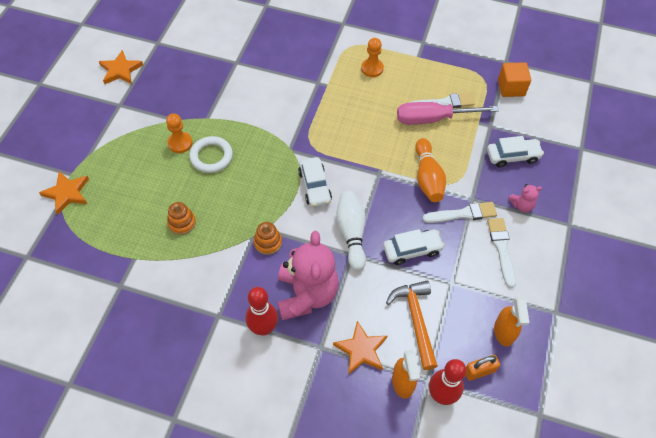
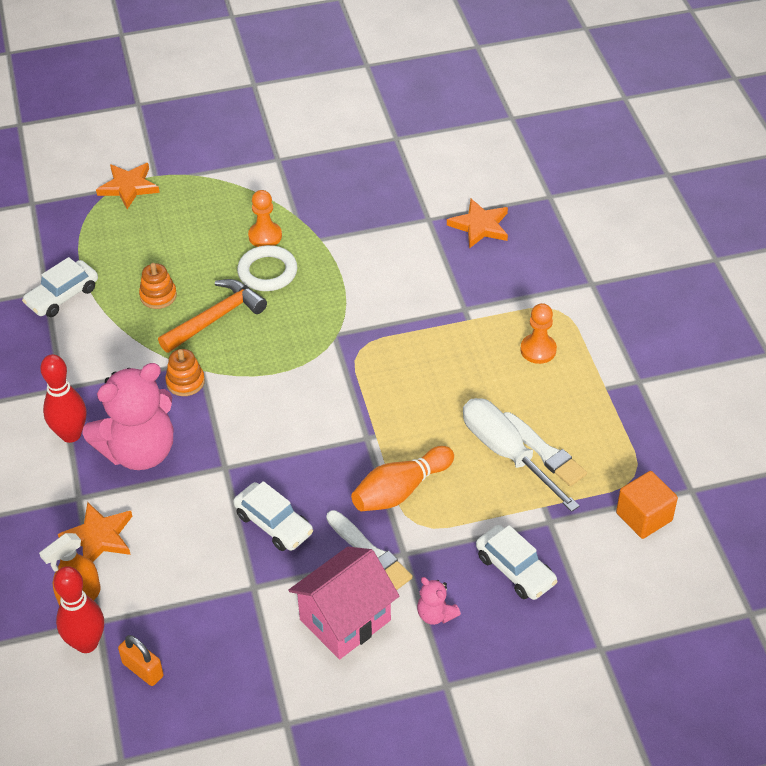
camera: 60 degrees right, 10 degrees down
orange star [99,50,143,84] -> orange star moved to [447,199,508,248]
white car [298,157,332,207] -> white car moved to [22,257,98,317]
white bowling pin [336,191,366,271] -> none
orange hammer [386,280,438,370] -> orange hammer moved to [158,279,267,353]
pink screwdriver [397,102,499,125] -> white screwdriver [463,398,580,512]
white brush [487,218,516,288] -> pink house [289,547,399,659]
orange spray bottle [494,296,529,347] -> none

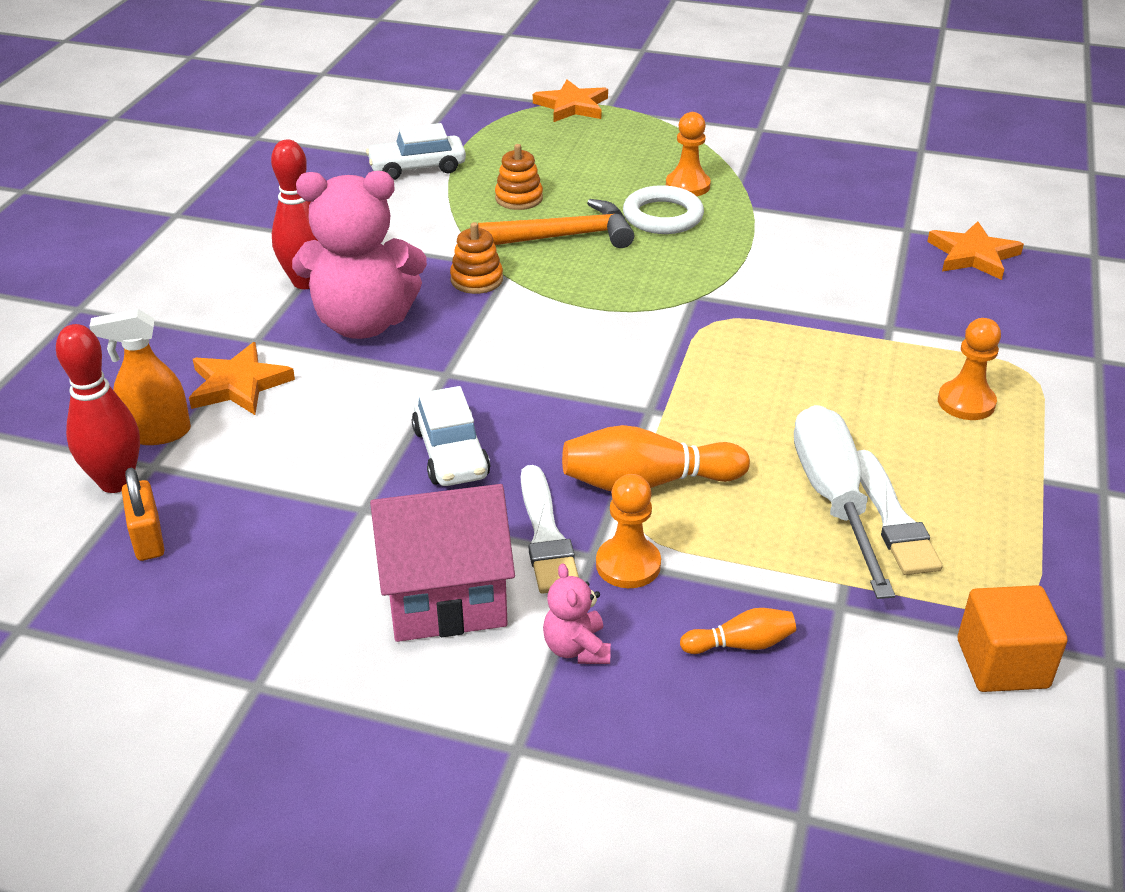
camera: 30 degrees right, 10 degrees down
white car [476,525,558,600] -> orange bowling pin [680,608,796,654]
none -> orange pawn [596,474,661,588]

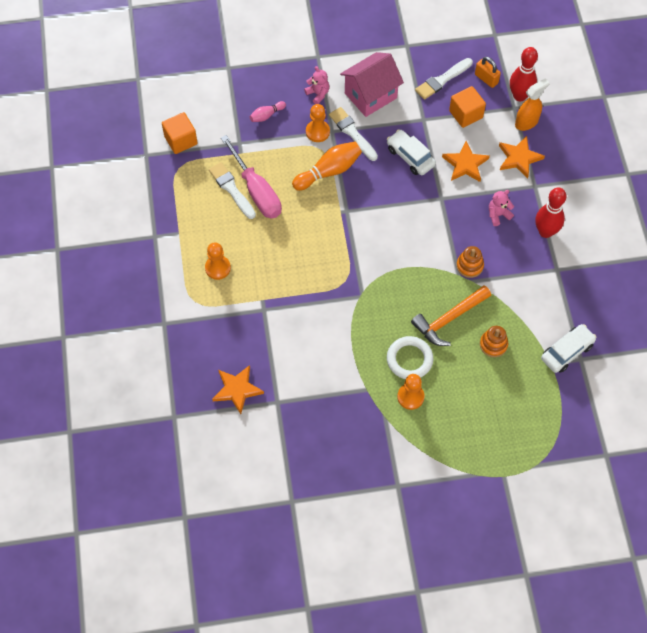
camera: 155 degrees right, 25 degrees up
pink teddy bear [292,171,427,339] -> pink teddy bear [489,190,514,226], size x0.43
orange star [533,80,608,122] -> orange star moved to [442,141,490,182]
orange bowling pin [680,608,796,654] -> pink bowling pin [250,101,286,122]
white screwdriver [794,405,895,599] -> pink screwdriver [221,135,282,219]
none -> white brush [415,58,473,100]
none -> orange cube [449,86,486,128]

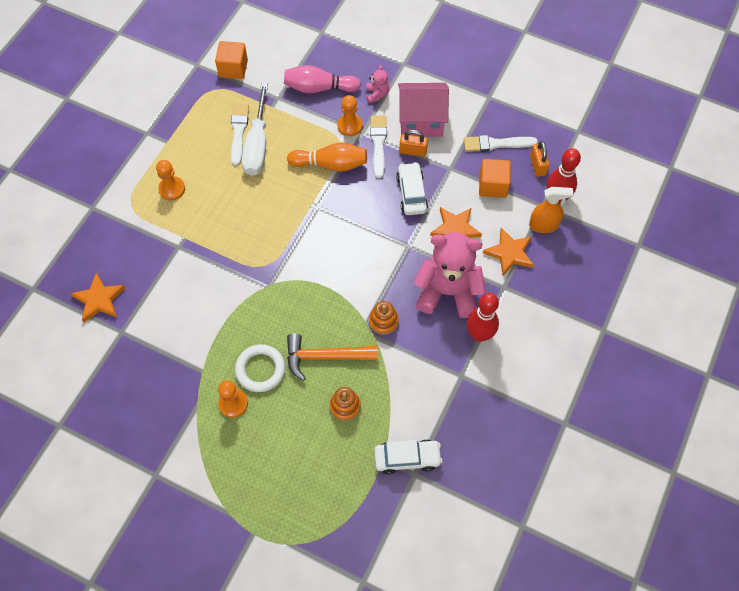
camera: 35 degrees right, 0 degrees up
pink screwdriver [221,135,282,219] -> white screwdriver [242,83,268,176]
pink bowling pin [250,101,286,122] -> pink bowling pin [284,65,361,93], size x1.86
pink teddy bear [489,190,514,226] -> pink teddy bear [414,232,486,318], size x2.33
none -> orange padlock [399,130,428,157]

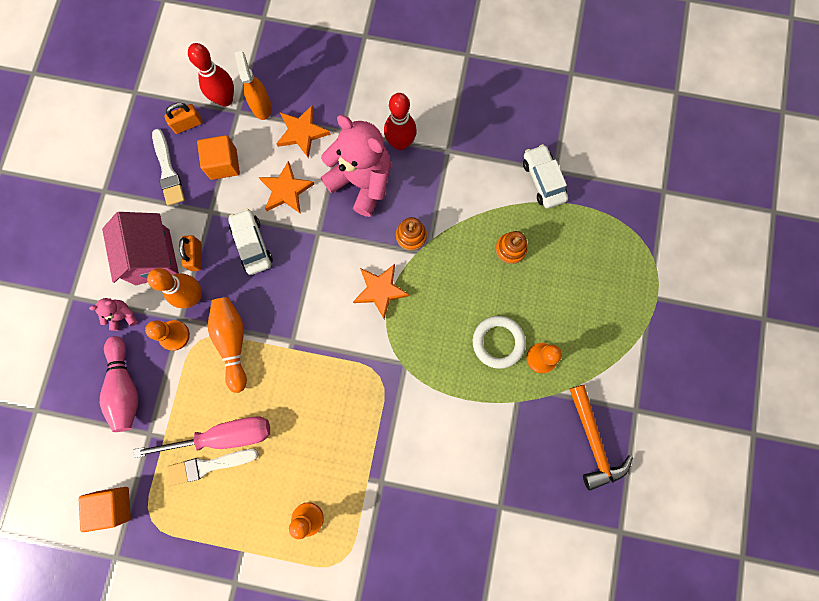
camera: 105 degrees left, 15 degrees up
orange star [70,273,125,322] -> orange star moved to [353,264,410,319]
white screwdriver [242,83,268,176] -> pink screwdriver [134,417,270,458]
orange hammer [287,334,378,381] -> orange hammer moved to [569,385,633,491]
white brush [370,116,387,179] -> orange bowling pin [147,268,202,308]
white car [396,162,428,215] -> white car turned 90 degrees clockwise [228,209,273,275]
pink teddy bear [414,232,486,318] -> pink teddy bear turned 135 degrees clockwise [321,115,391,217]

